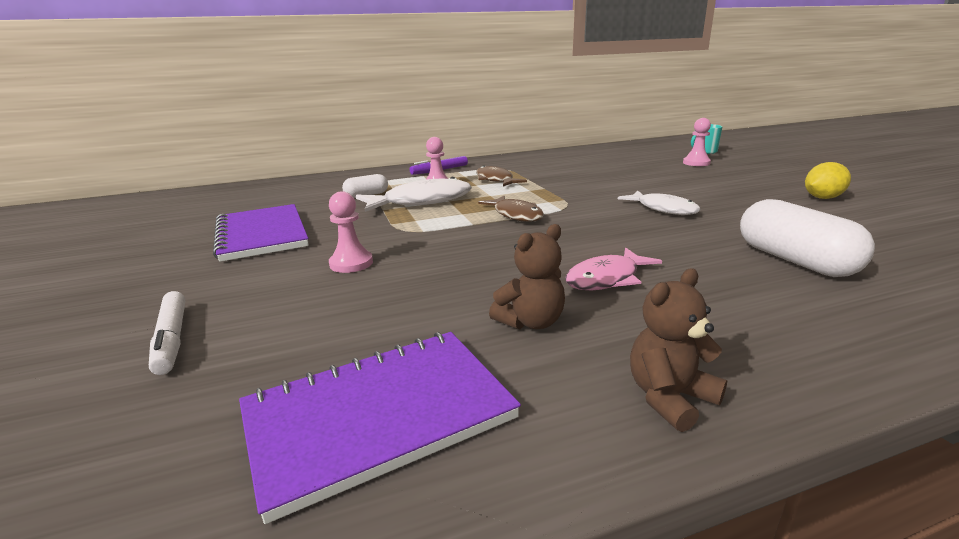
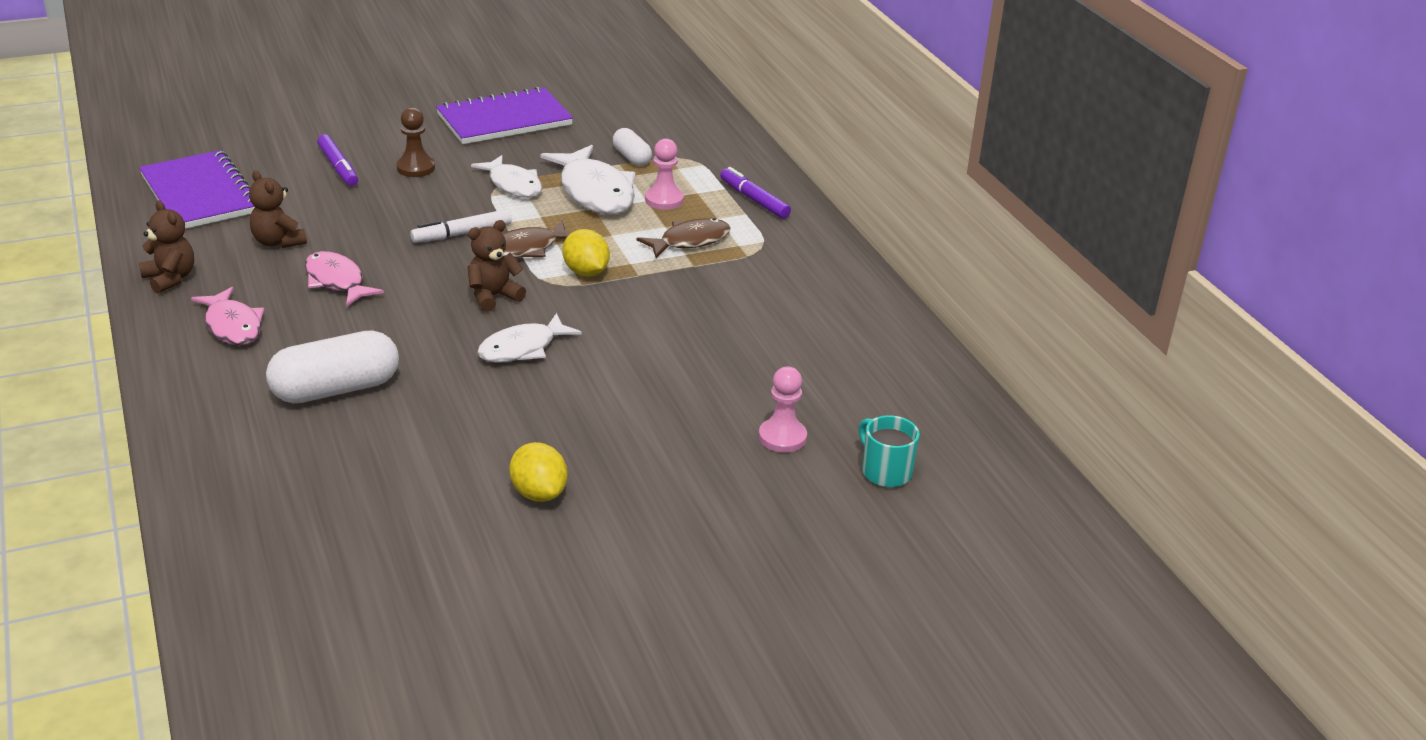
camera: 85 degrees right, 10 degrees up
white marker [149,291,185,375] -> white marker moved to [410,209,512,243]
pink pawn [329,191,373,273] -> brown pawn [396,107,435,177]
none -> pink fish [191,287,264,345]
none -> purple marker [317,134,358,186]
none -> brown teddy bear [467,220,526,312]
none -> white fish [471,155,542,198]
none -> yellow lemon [563,229,610,276]

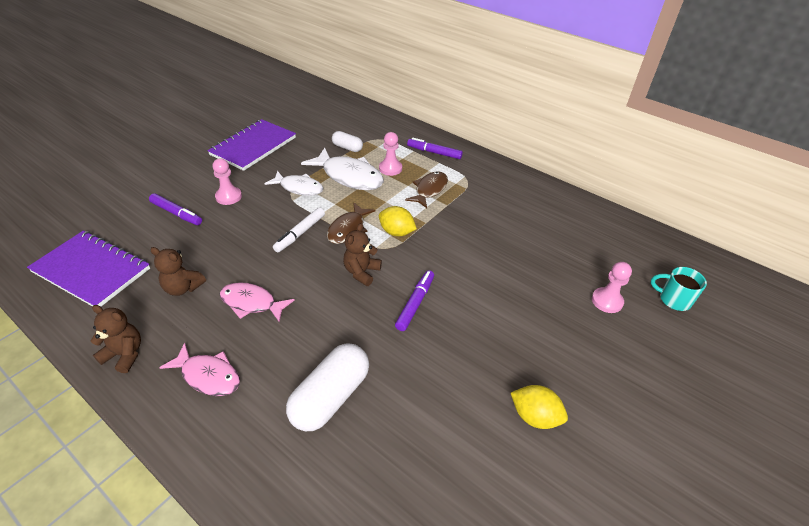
camera: 30 degrees left, 10 degrees up
brown pawn [396,107,435,177] -> pink pawn [212,158,242,205]
white fish [477,313,582,363] -> purple marker [395,270,434,331]

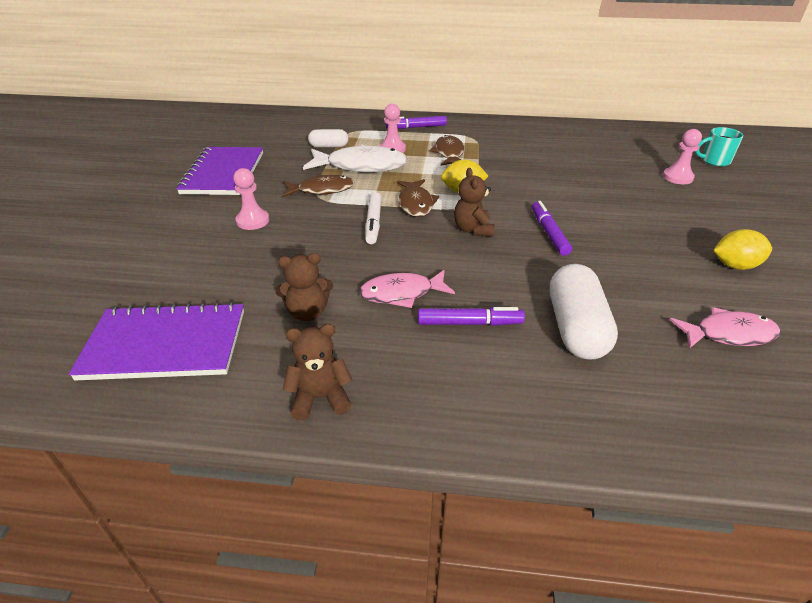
camera: 30 degrees left, 5 degrees down
purple marker [149,194,202,225] -> purple marker moved to [418,307,525,326]
pink fish [159,343,240,396] -> pink fish moved to [670,307,780,349]
white fish [265,171,324,196] -> brown fish [283,174,354,197]

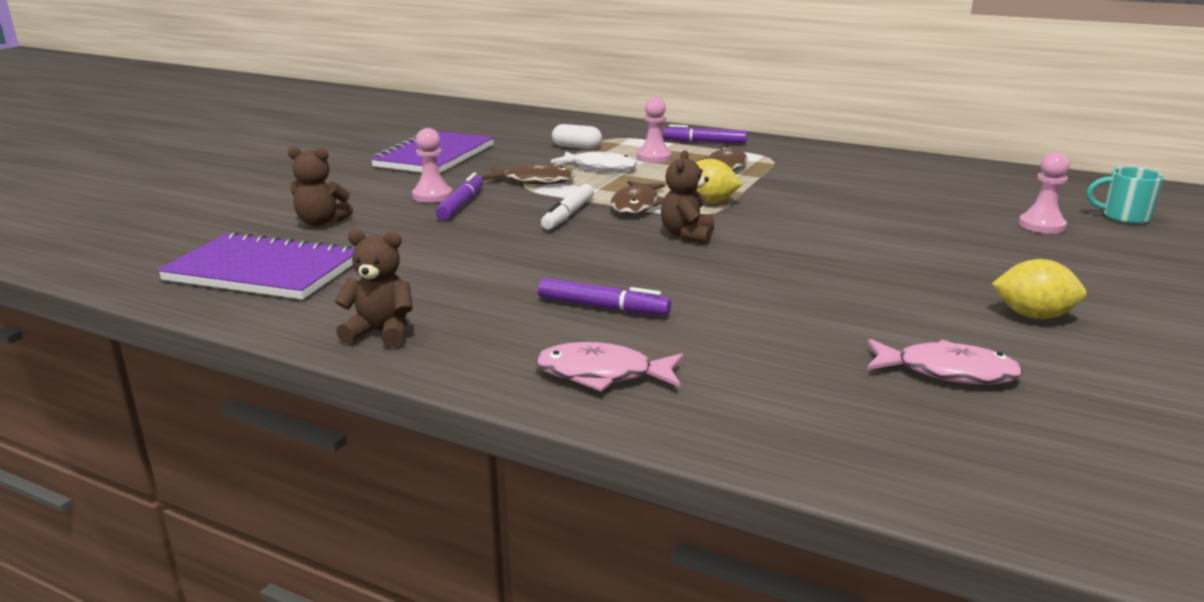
camera: 20 degrees right, 15 degrees down
brown teddy bear [275,253,333,321] -> brown teddy bear moved to [288,146,353,227]
white fish [303,145,408,172] -> white fish [551,151,638,171], size x0.65
pink fish [359,270,455,308] -> pink fish moved to [536,342,684,391]
purple marker [532,201,572,256] -> purple marker moved to [436,173,483,220]
white capsule [550,264,618,360] -> none

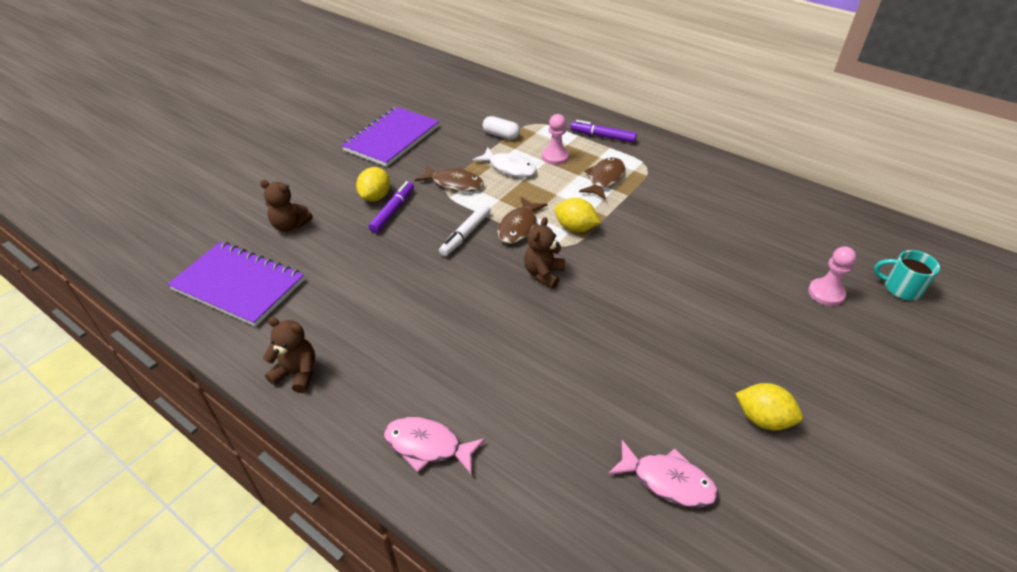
camera: 10 degrees right, 20 degrees up
pink pawn [412,128,452,203] -> yellow lemon [356,167,390,201]
purple marker [538,278,671,316] -> none

